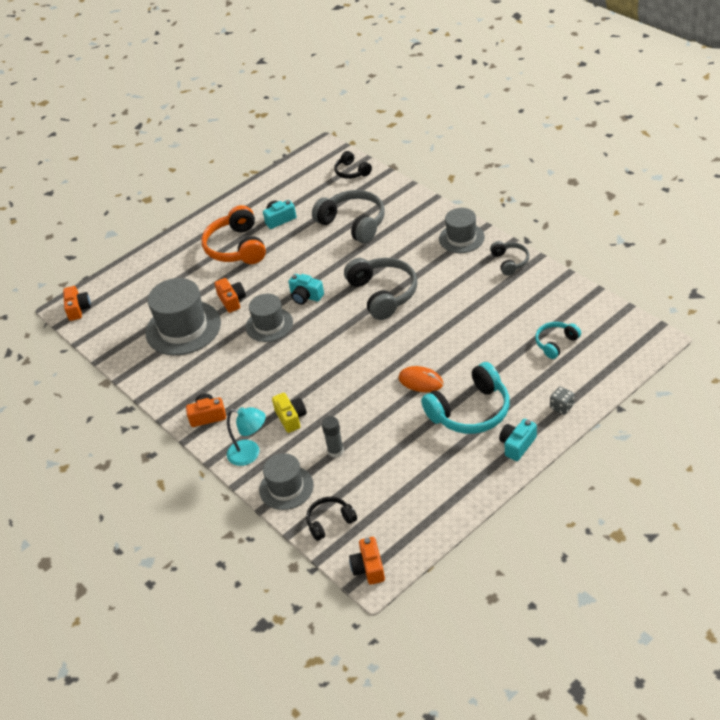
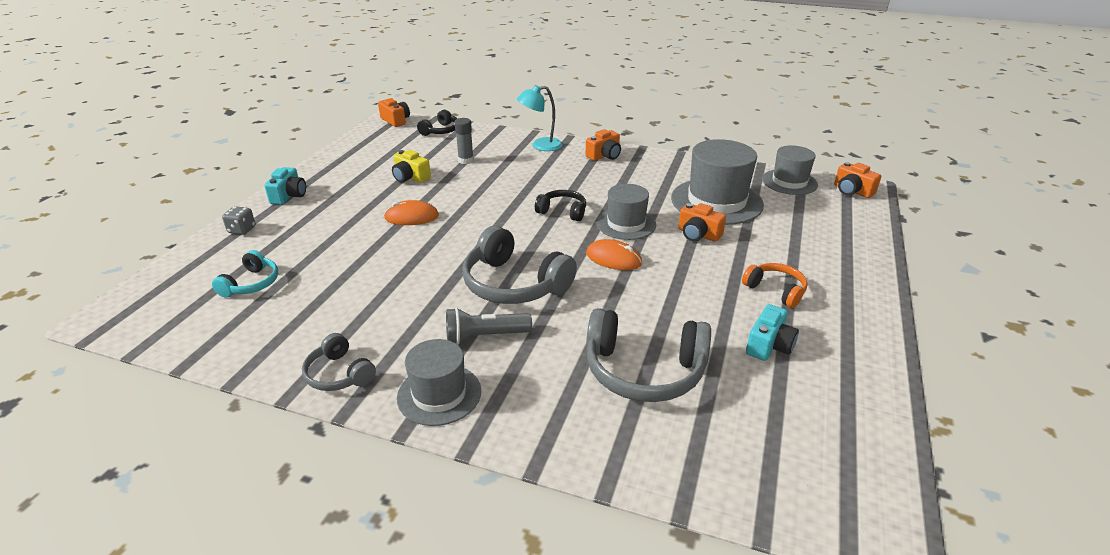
camera: 145 degrees right, 10 degrees down
orange headphones [201,205,266,264] -> orange headphones [742,263,808,308], size x0.55
grey hat [259,453,314,510] -> grey hat moved to [762,145,818,195]
yellow camera [272,393,307,433] -> yellow camera moved to [392,150,431,183]
turquoise camera [288,274,324,305] -> orange mouse [586,239,642,270]
black headphones [334,151,372,179] -> black headphones moved to [535,190,586,221]
turquoise headphones [421,362,510,434] -> none
none -> grey flashlight [446,308,532,345]

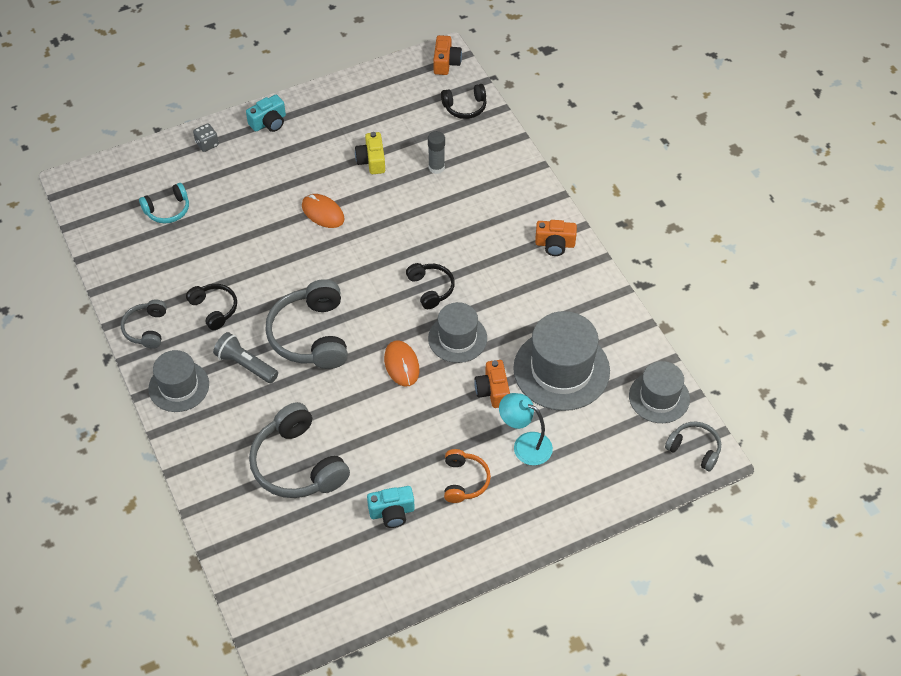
camera: 45 degrees right, 20 degrees up
turquoise lamp [517,85,563,151] -> turquoise lamp moved to [499,393,553,465]
orange camera [834,162,881,198] -> grey headphones [665,421,721,471]
none -> black headphones [186,284,237,330]

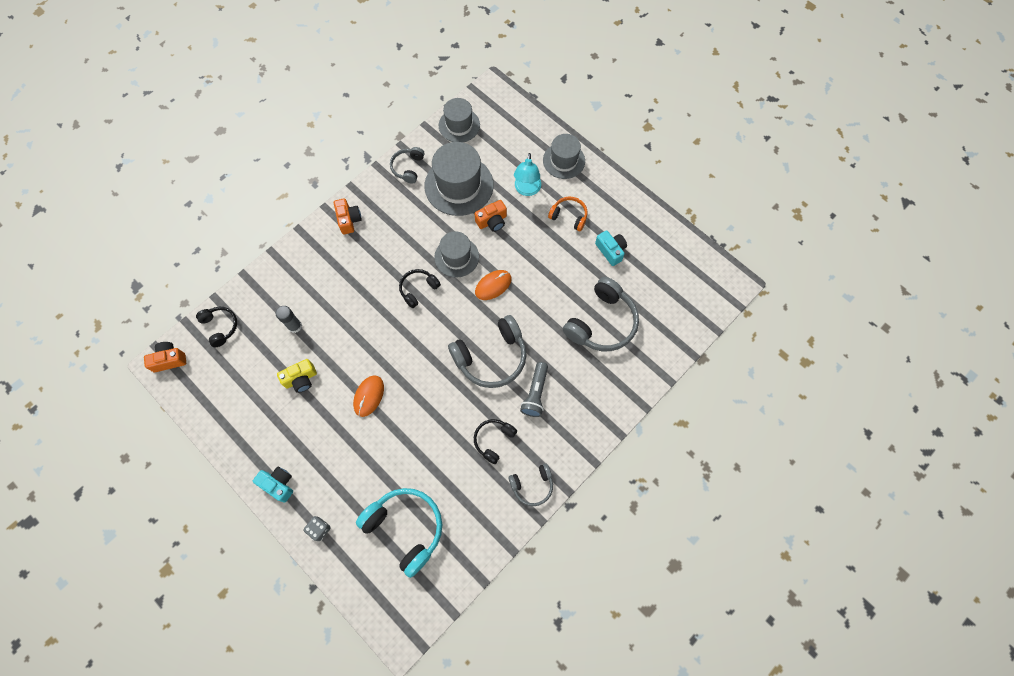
camera: 110 degrees left, 15 degrees up
turquoise headphones [139,183,189,223] -> turquoise headphones [356,488,442,578], size x1.82
grey hat [148,350,209,412] -> grey hat moved to [543,134,585,179]
orange headphones [444,449,491,503] -> orange headphones turned 45 degrees clockwise [548,197,587,231]
grey headphones [665,421,721,471] -> grey headphones moved to [390,147,425,184]

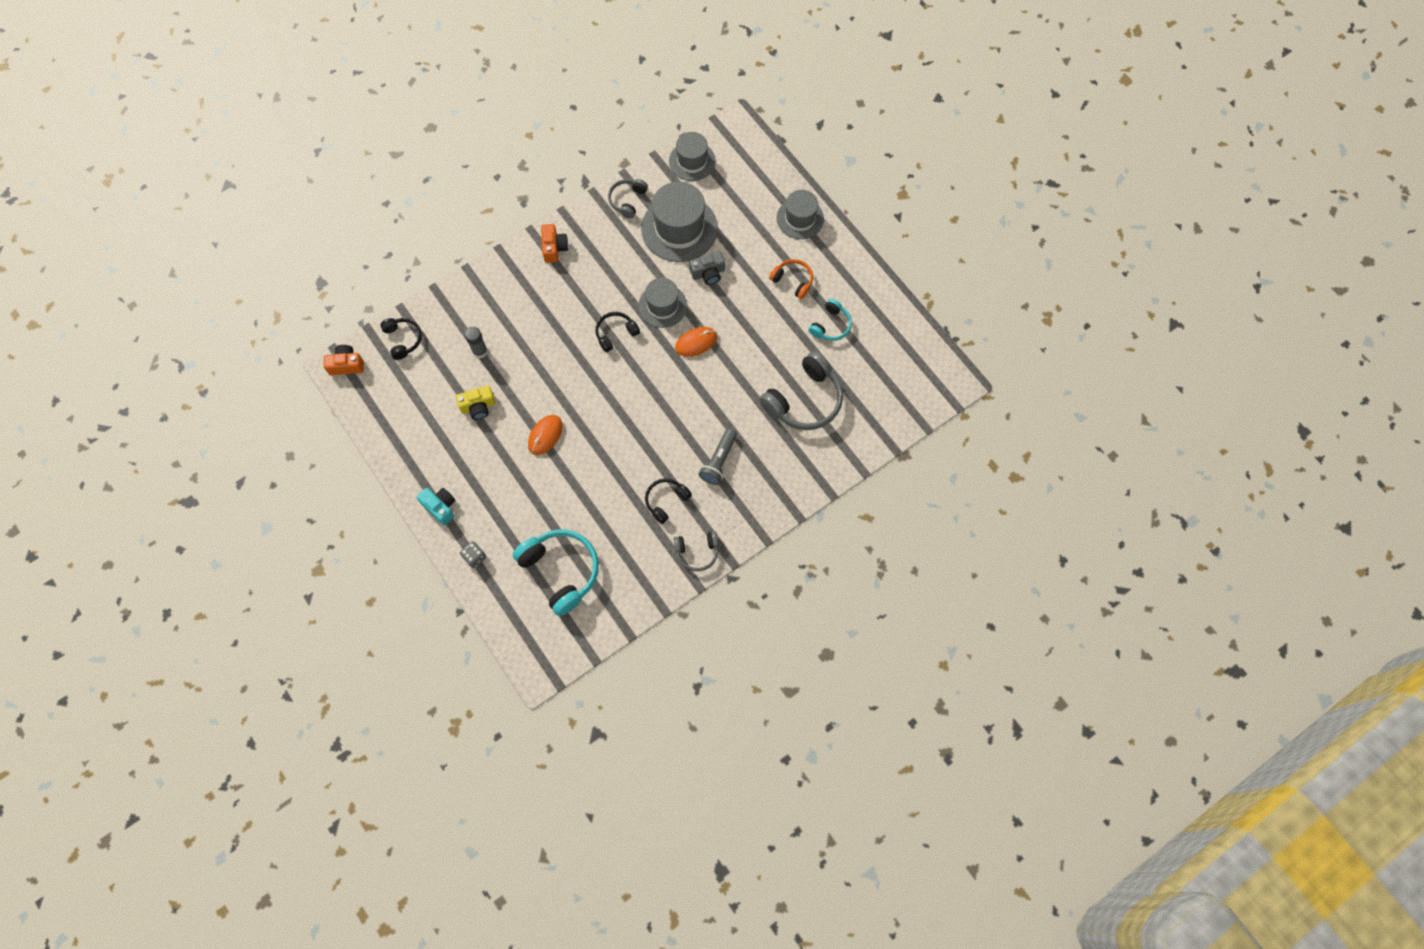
camera: 10 degrees right, 0 degrees up
grey headphones [448,315,527,388] -> none
orange camera [474,200,507,232] -> grey camera [689,251,725,285]
turquoise lamp [514,153,541,196] -> none
turquoise camera [595,230,627,266] -> turquoise headphones [809,299,852,341]

